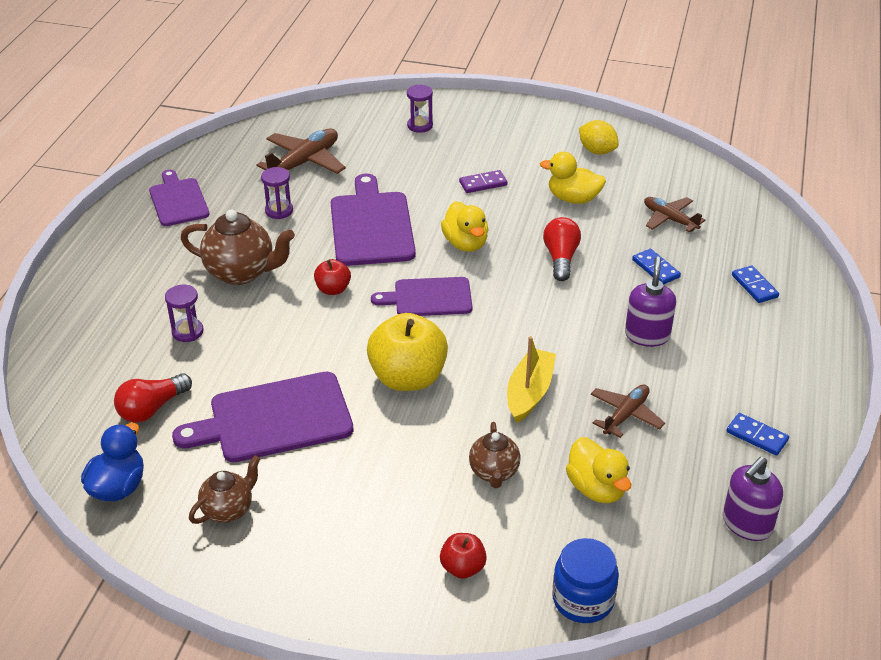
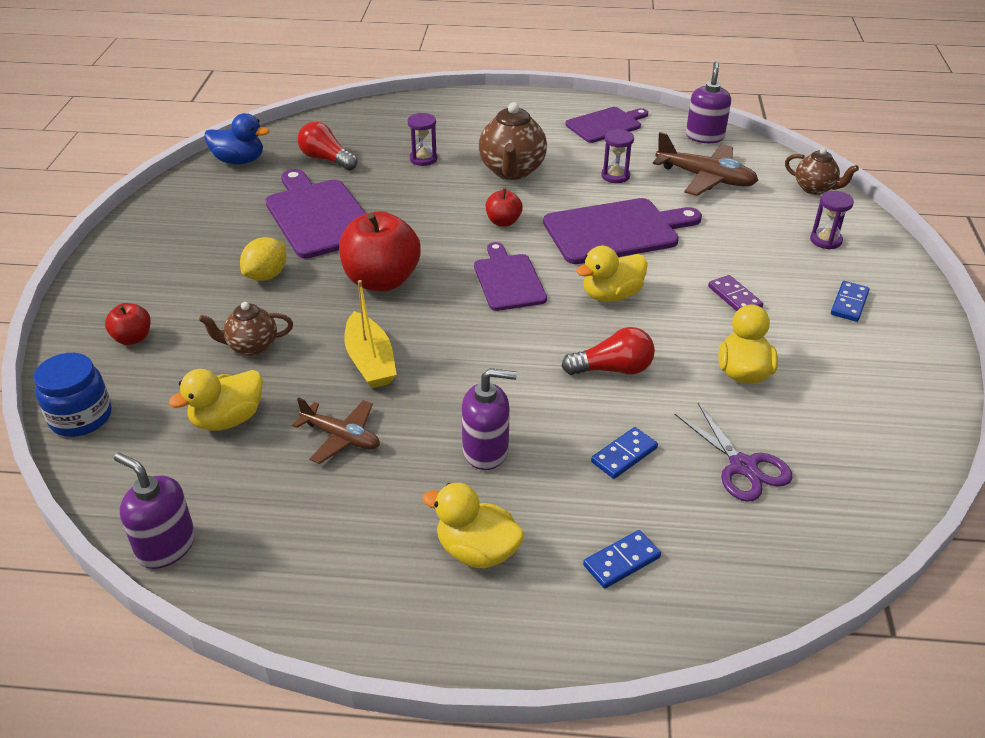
camera: 80 degrees right, 0 degrees up
brown teapot [189,455,260,524] -> brown teapot moved to [785,148,859,195]
yellow apple [367,313,448,391] -> red apple [339,211,421,291]
yellow boat [507,336,556,423] -> yellow boat turned 60 degrees clockwise [344,280,397,388]
yellow lemon [579,120,619,154] -> yellow lemon moved to [240,237,287,281]
brown plane [644,197,705,232] -> purple scissors [675,403,793,501]
blue domino [727,413,789,455] -> blue domino moved to [831,281,870,322]
none -> yellow duck [422,483,525,568]
none -> purple soap dispenser [686,61,731,143]

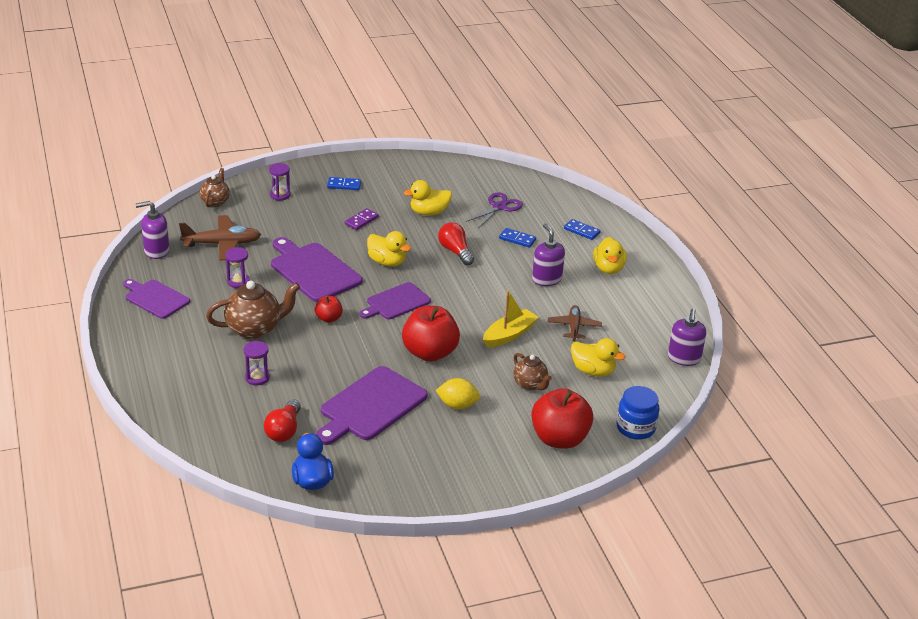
camera: 115 degrees left, 5 degrees down
red apple [105,303,151,345] -> red apple [531,388,593,449], size x2.01
brown plane [653,132,759,196] -> brown plane turned 75 degrees clockwise [179,215,261,260]

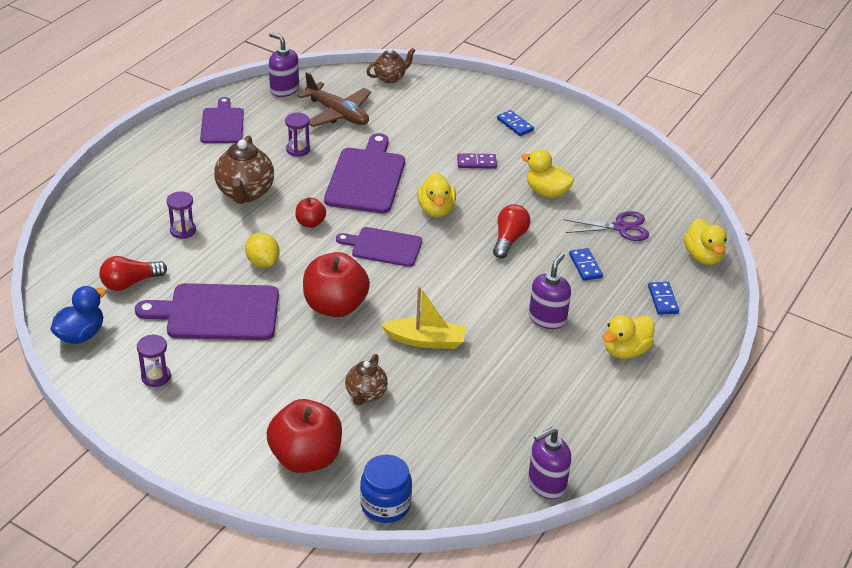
camera: 50 degrees right, 5 degrees up
brown teapot [206,281,300,339] -> brown teapot turned 60 degrees clockwise [214,136,274,204]
purple hourglass [269,163,290,201] -> purple hourglass moved to [137,334,171,387]
yellow lemon [436,378,480,409] -> yellow lemon moved to [245,232,280,268]
brown plane [548,305,602,341] -> none
yellow duck [571,338,626,377] -> yellow duck moved to [684,218,727,265]

